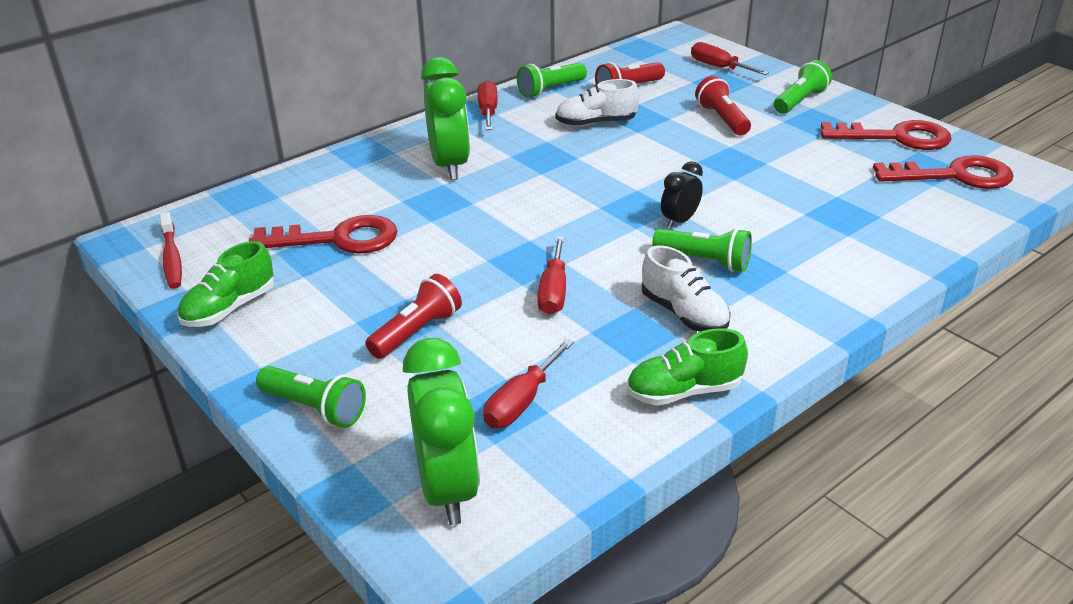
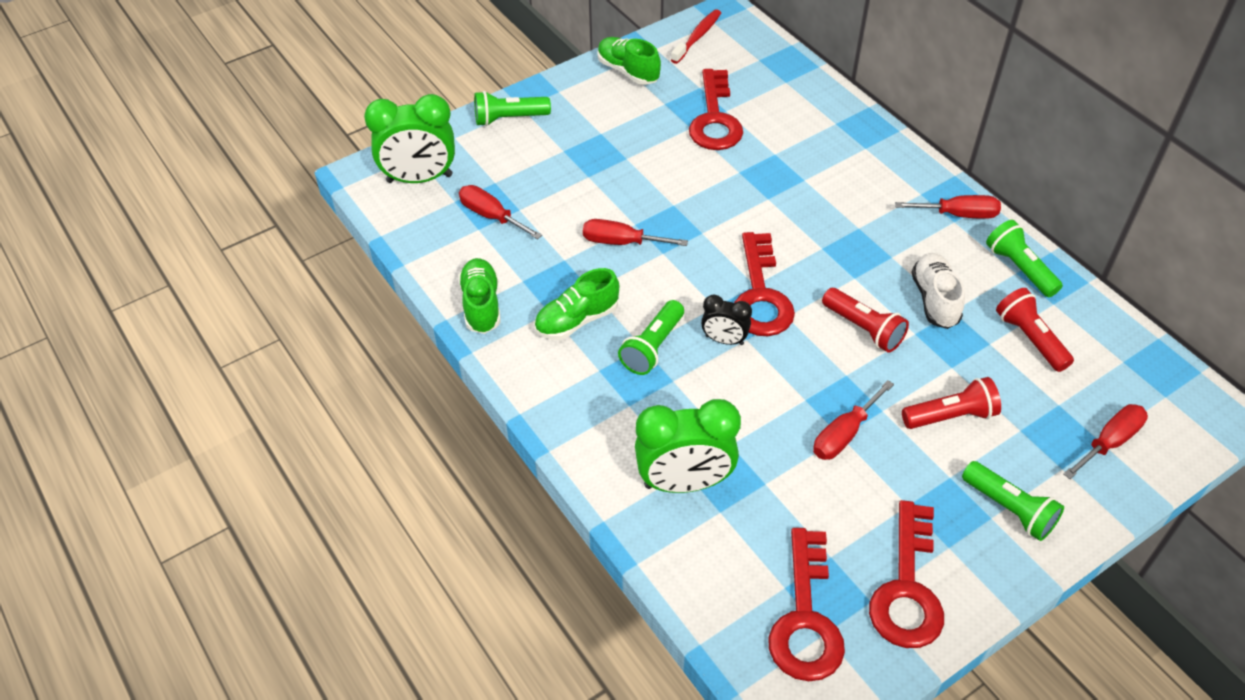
camera: 95 degrees right, 15 degrees up
red toothbrush [160,212,182,289] -> red toothbrush turned 135 degrees clockwise [671,9,721,64]
green flashlight [256,366,366,428] -> green flashlight turned 45 degrees clockwise [474,91,551,126]
red flashlight [365,274,462,359] -> red flashlight moved to [822,288,909,353]
green clock [421,57,470,180] -> green clock moved to [635,399,741,493]
white shoe [642,246,731,332] -> green shoe [534,268,619,340]
black clock [661,161,703,229] -> black clock turned 150 degrees clockwise [701,295,752,345]
none -> red key [734,232,795,336]
none -> red screwdriver [813,380,894,460]

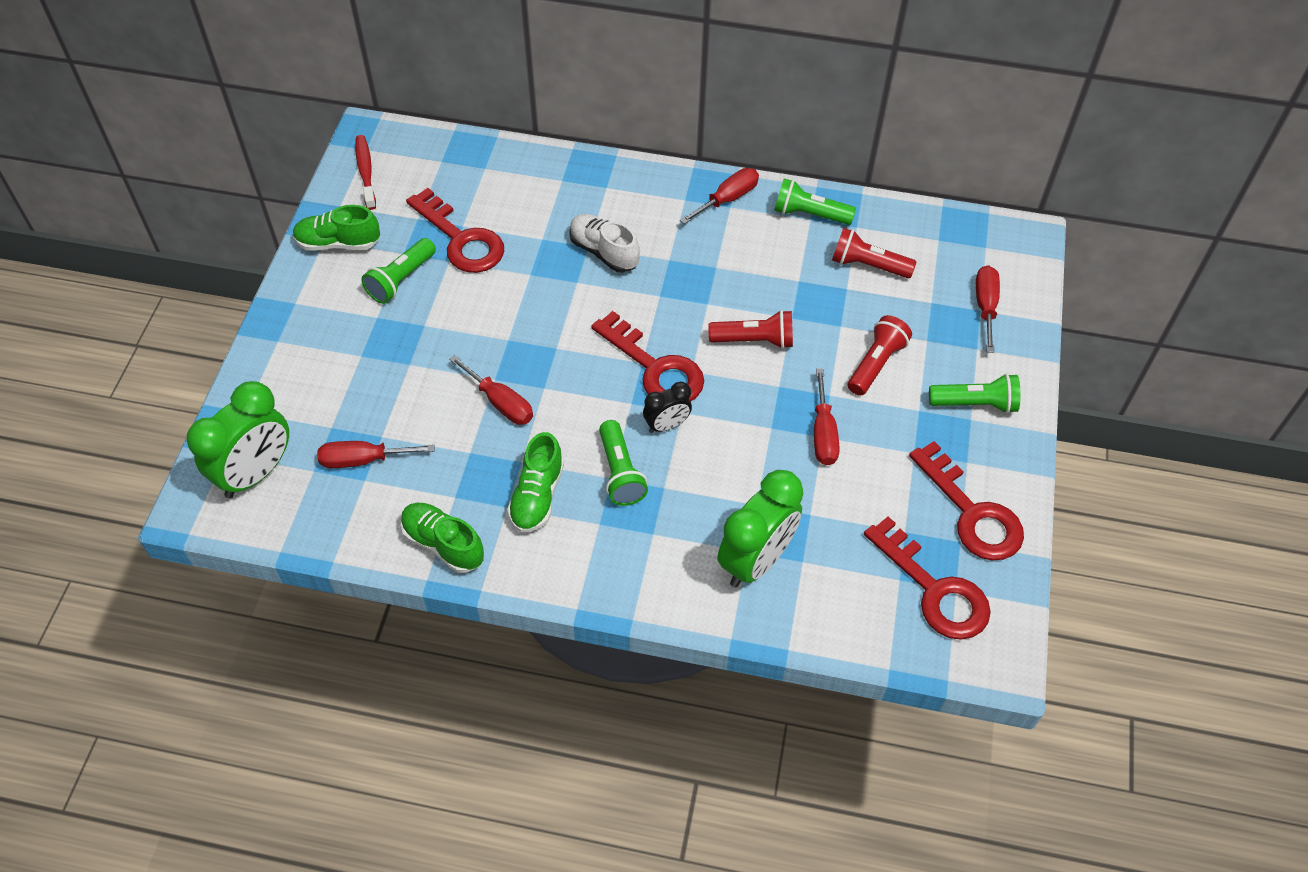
camera: 45 degrees left, 5 degrees up
green flashlight [474,91,551,126] -> green flashlight moved to [361,238,436,304]
red screwdriver [583,219,688,246] -> red screwdriver turned 105 degrees counterclockwise [449,355,533,425]
white shoe [912,253,965,329] -> white shoe moved to [569,214,640,272]

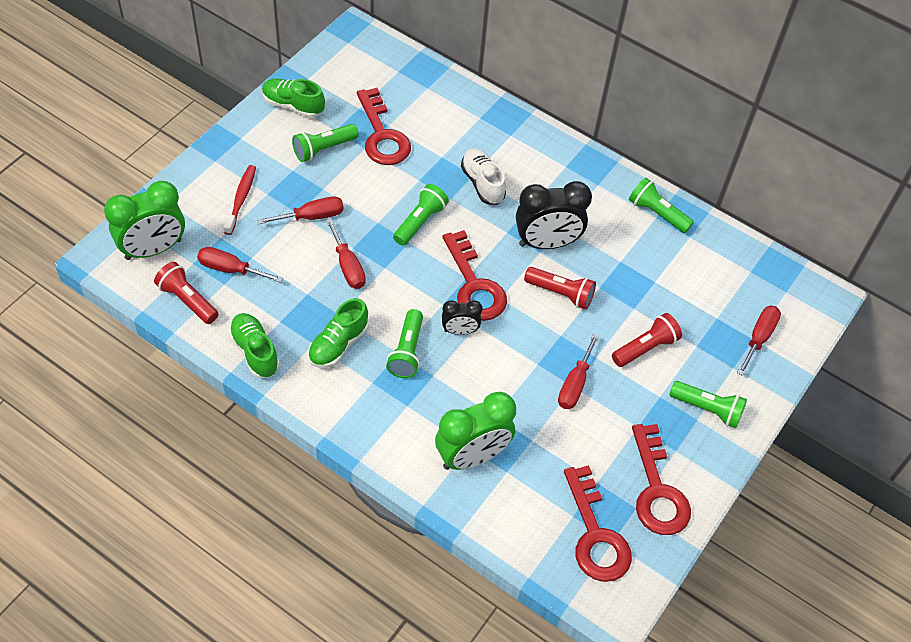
camera: 20 degrees right, 0 degrees up
red toothbrush [355,135,376,210] -> red toothbrush moved to [223,165,256,235]
red screwdriver [680,168,759,224] -> red screwdriver moved to [257,196,344,224]
red flashlight [832,228,916,278] -> red flashlight moved to [154,262,219,324]
none -> green flashlight [393,184,449,246]
none -> black clock [516,181,592,249]

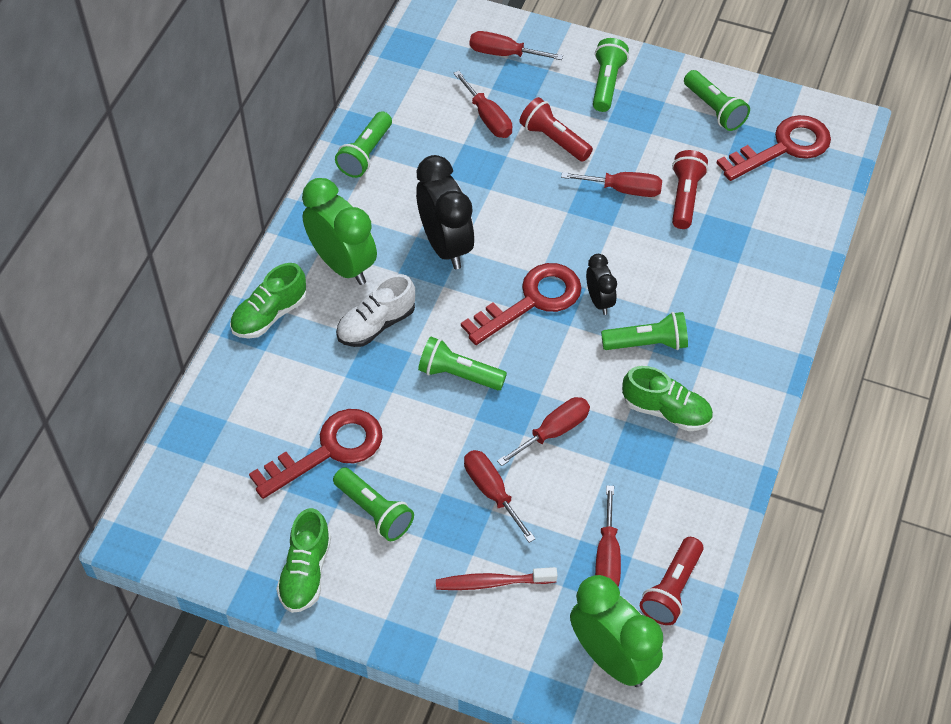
camera: 100 degrees left, 0 degrees up
green shoe [228,313,280,378] -> green shoe moved to [230,263,307,338]
green clock [435,392,516,470] -> green clock moved to [302,178,377,285]
red flashlight [524,267,596,310] -> red flashlight moved to [672,150,708,229]
red key [632,424,691,535] -> green flashlight [684,70,750,131]
none -> red screwdriver [454,71,512,138]

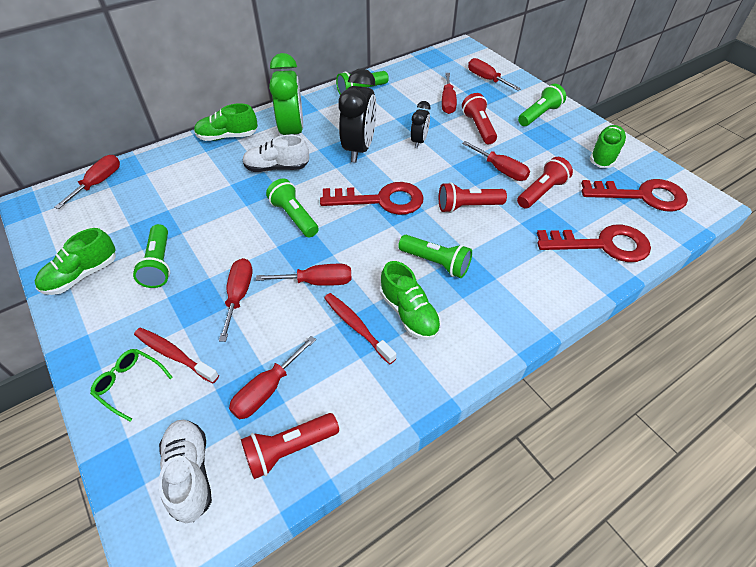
camera: 35 degrees right, 5 degrees down
red key [249,409,383,499] -> red key moved to [537,224,651,262]
green clock [570,575,663,687] -> white shoe [159,420,212,523]
black clock [586,254,617,315] -> black clock moved to [410,101,431,148]
green flashlight [684,70,750,131] -> green shoe [589,125,627,168]
none -> red screwdriver [55,155,120,209]
none -> green glasses [90,349,173,422]
none -> red toothbrush [324,293,397,364]
none -> red flashlight [439,182,507,213]

